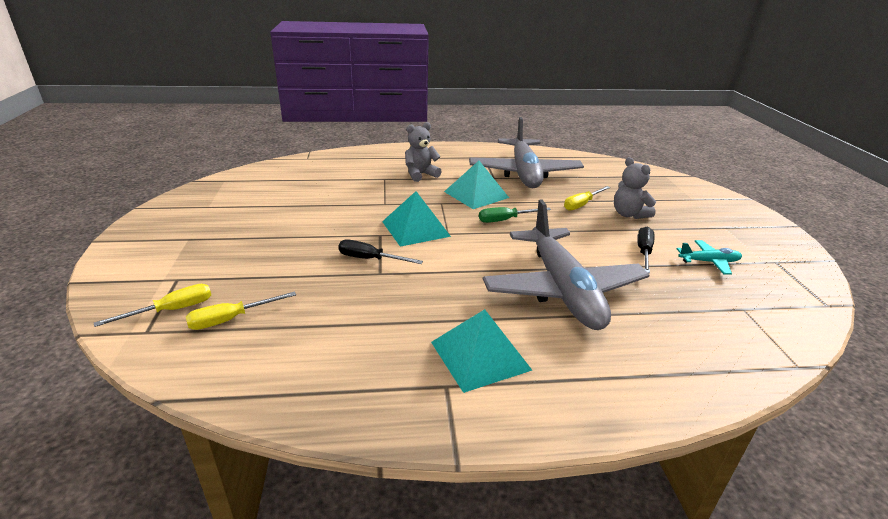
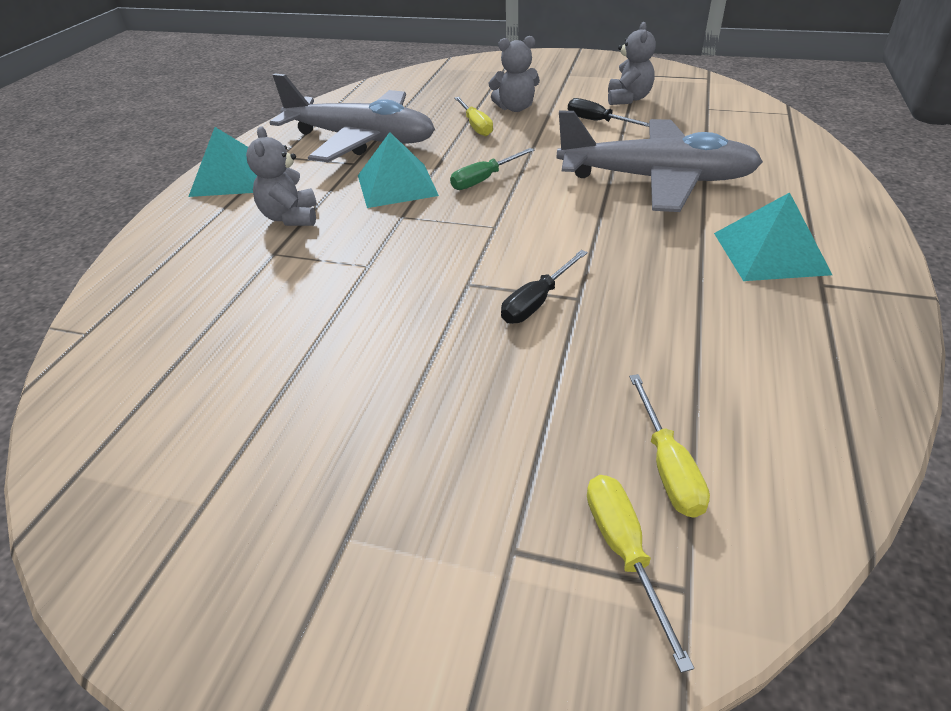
camera: 65 degrees left, 10 degrees up
turquoise pyramid [382,191,451,247] -> turquoise pyramid moved to [188,127,257,197]
green screwdriver [479,207,551,223] -> green screwdriver turned 45 degrees clockwise [450,148,534,190]
turquoise plane [677,240,742,275] -> grey teddy bear [608,22,656,105]

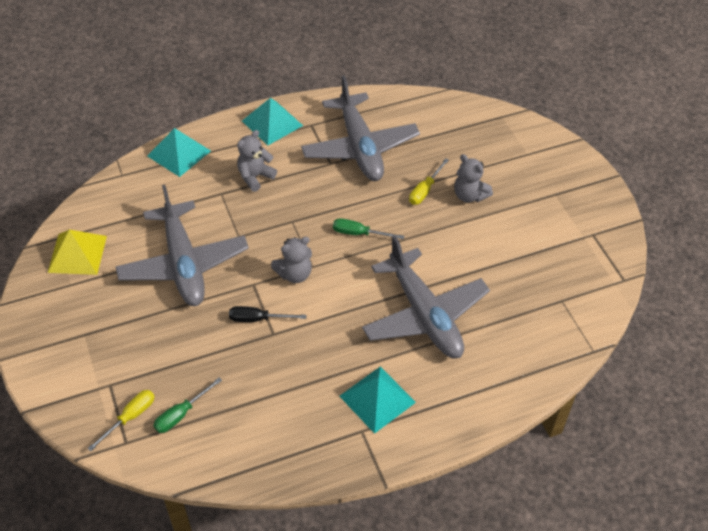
camera: 50 degrees right, 10 degrees up
turquoise pyramid [358,132,439,208] -> turquoise pyramid moved to [147,128,211,177]
black screwdriver [568,98,649,127] -> none
grey teddy bear [608,22,656,105] -> grey teddy bear moved to [271,237,312,283]
yellow screwdriver [629,374,710,518] -> green screwdriver [154,378,222,433]
none -> yellow pyramid [48,230,107,275]
none -> grey plane [115,185,249,306]

